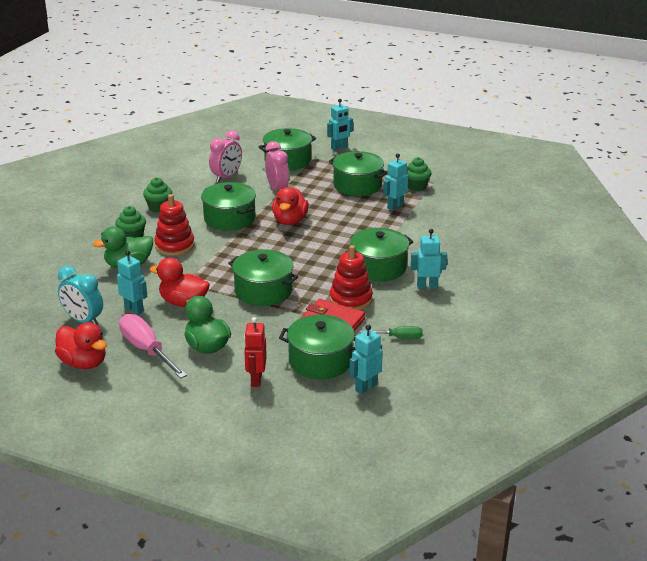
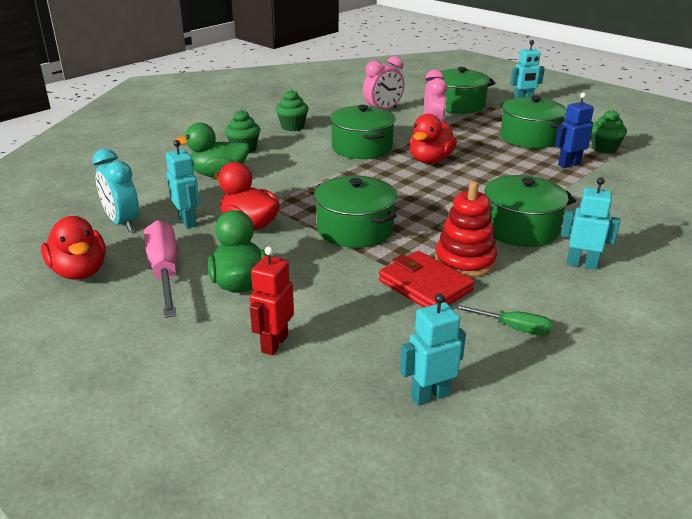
camera: 20 degrees right, 0 degrees up
red stacking toy [154,194,195,256] -> none
green pot [279,315,356,379] -> none
turquoise robot [383,153,408,211] -> blue robot [555,93,594,168]

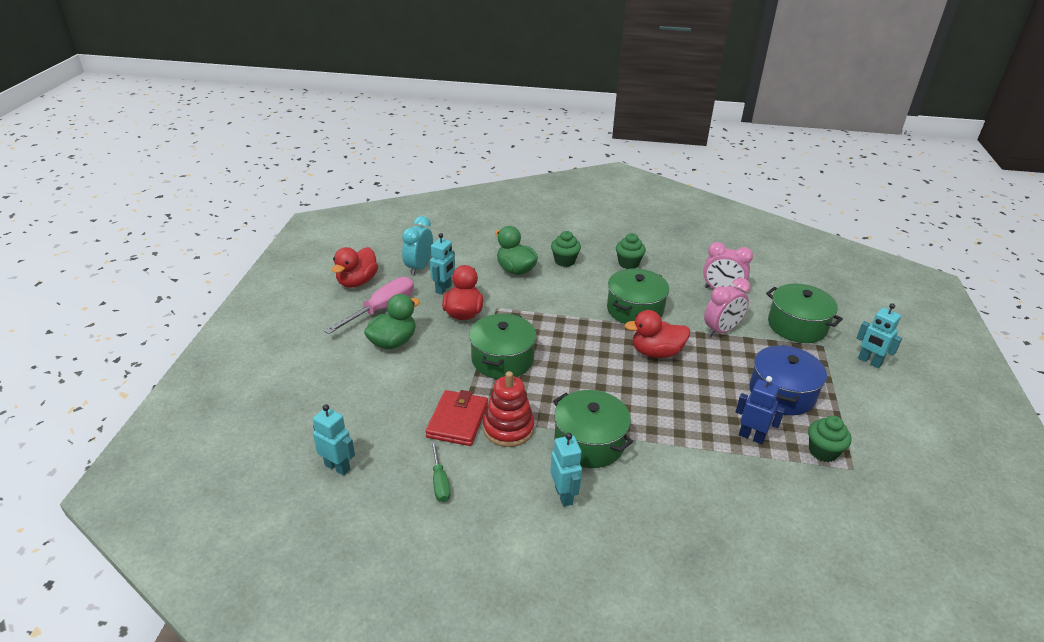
camera: 55 degrees right, 5 degrees up
red robot [250,246,294,355] -> none
green pot [500,96,567,148] -> blue pot [750,345,827,415]

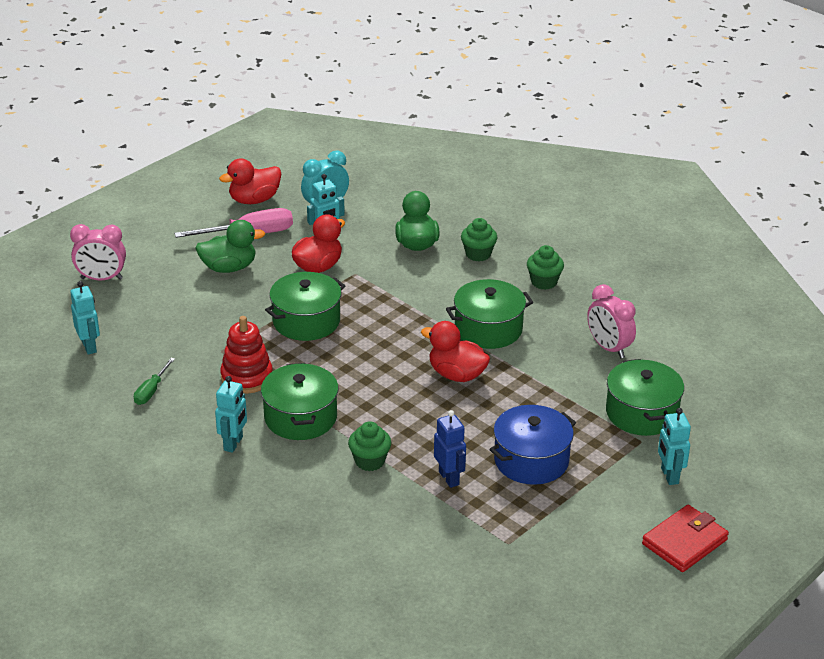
camera: 35 degrees right, 0 degrees up
red wallet [425,390,488,446] -> red wallet moved to [642,505,729,572]
pink clock [704,278,750,337] -> pink clock moved to [70,224,126,280]
green cupcake [808,416,851,462] -> green cupcake moved to [348,421,391,471]

